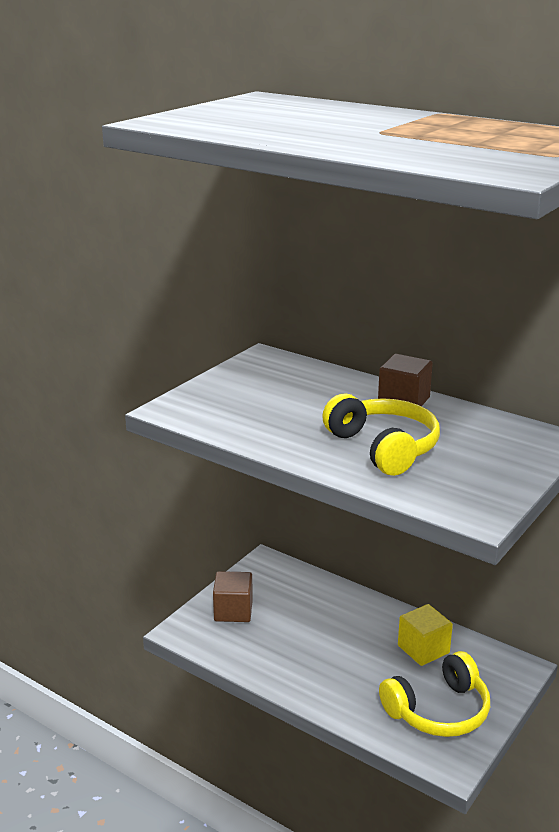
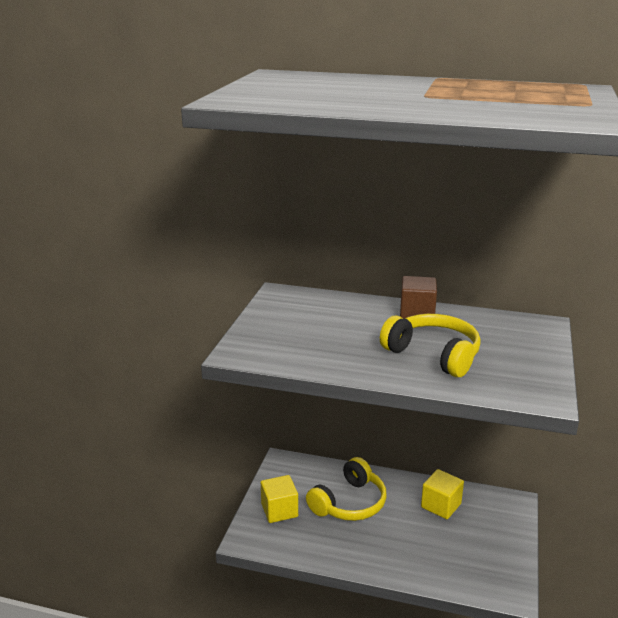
camera: 20 degrees left, 0 degrees up
brown cube [213,571,253,622] -> yellow cube [261,475,298,523]
yellow headphones [379,651,490,737] -> yellow headphones moved to [306,457,386,521]

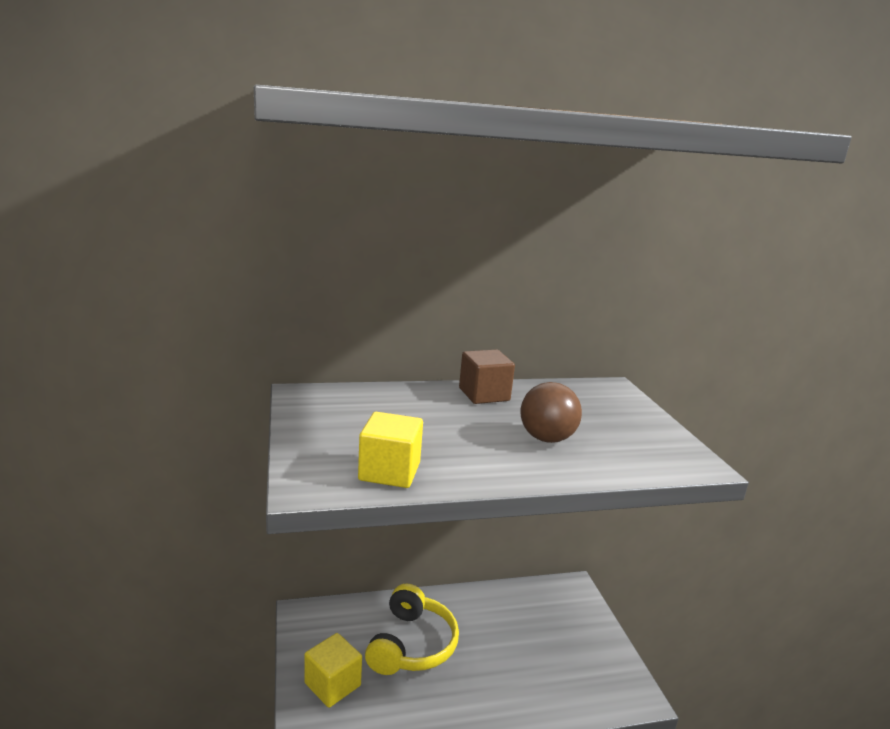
camera: 30 degrees left, 5 degrees down
yellow headphones [380,314,481,378] -> brown ball [520,382,582,443]
yellow cube [421,469,464,519] -> yellow cube moved to [358,412,423,488]

